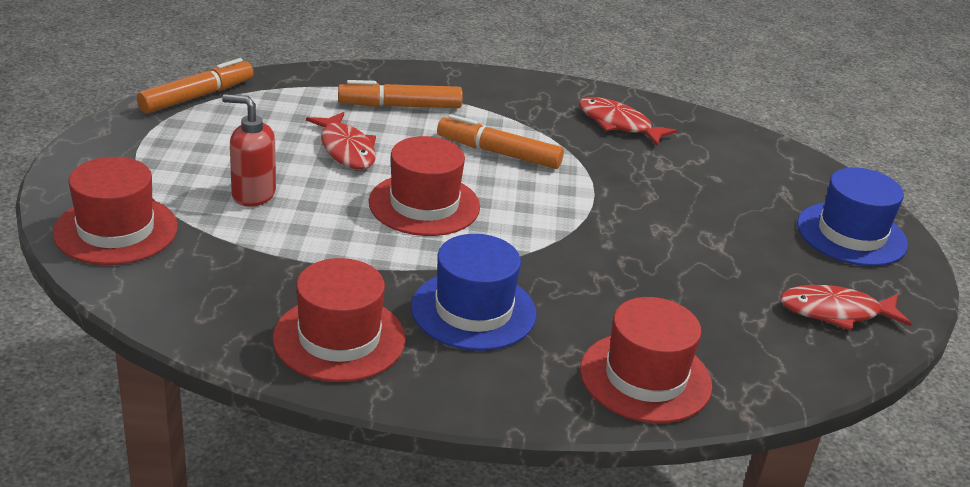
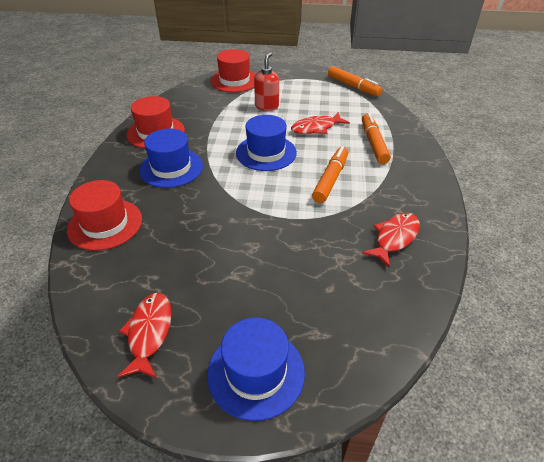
camera: 95 degrees right, 10 degrees up
red hat [369,136,480,236] -> blue hat [236,115,297,171]

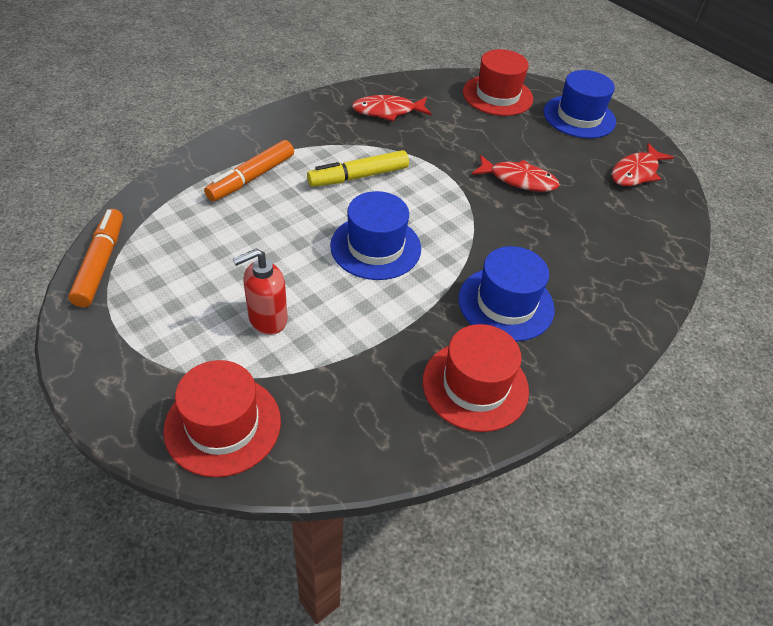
camera: 140 degrees left, 5 degrees up
red hat [67,180,142,251] -> red hat moved to [463,49,533,116]
red fish [291,112,350,134] -> red fish moved to [472,155,560,192]
orange marker [312,146,349,203] -> yellow marker [307,150,409,187]

